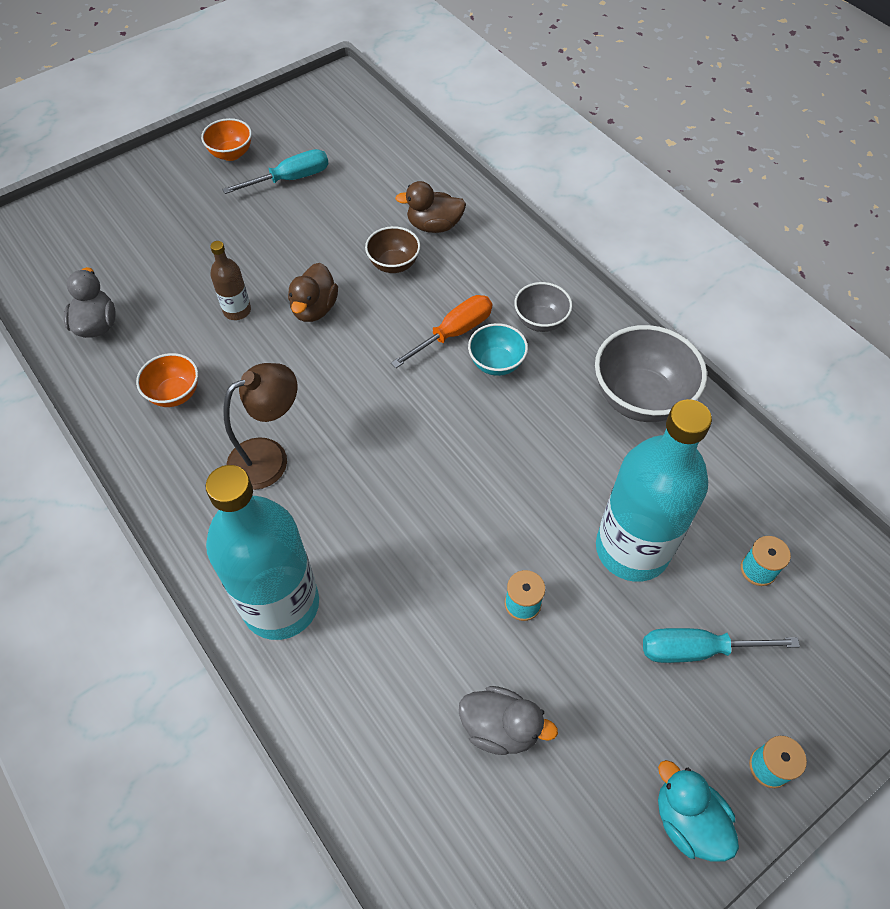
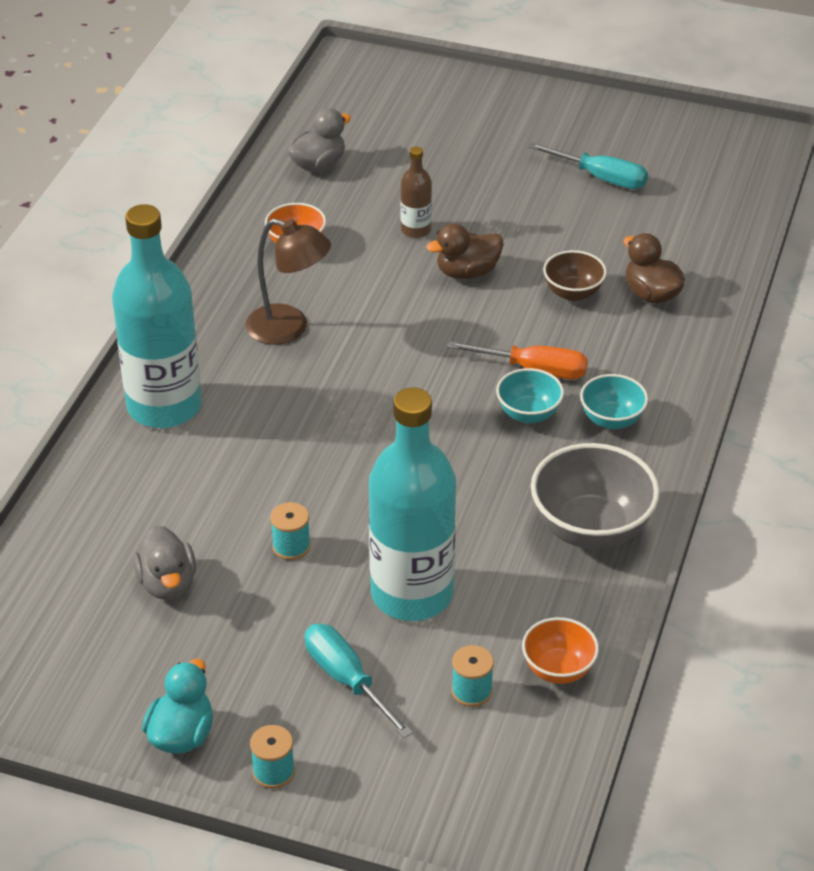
camera: 55 degrees right, 15 degrees down
orange bowl [201,118,252,161] -> orange bowl moved to [522,617,599,684]
grey bowl [514,282,572,332] -> turquoise bowl [580,374,648,429]

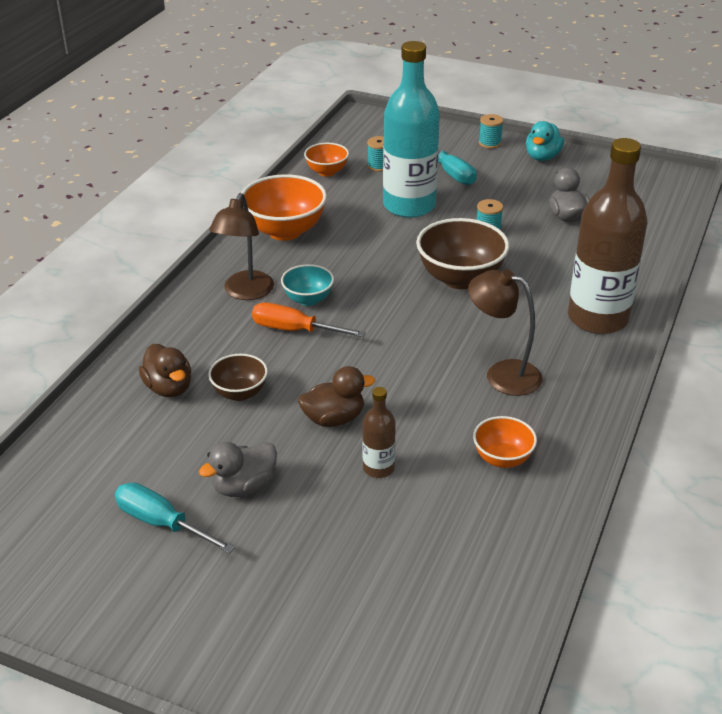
camera: 175 degrees left, 5 degrees down
turquoise bottle [112,204,202,428] -> brown bottle [568,138,648,334]
grey duck [288,108,351,172] -> grey duck moved to [199,442,277,497]
grey bowl [531,443,660,549] -> orange bowl [241,174,327,241]
turquoise bowl [580,374,648,429] -> brown lamp [209,193,274,300]
none -> brown bowl [416,218,509,289]

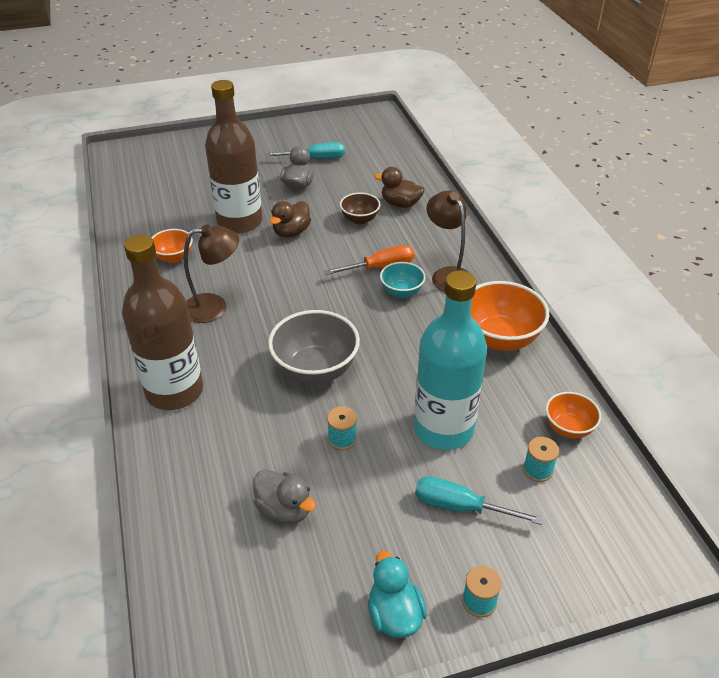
camera: 140 degrees right, 5 degrees up
brown bottle [363,387,396,478] -> brown bottle [205,80,262,234], size x2.24
brown bowl [416,218,509,289] -> grey bowl [268,310,360,384]

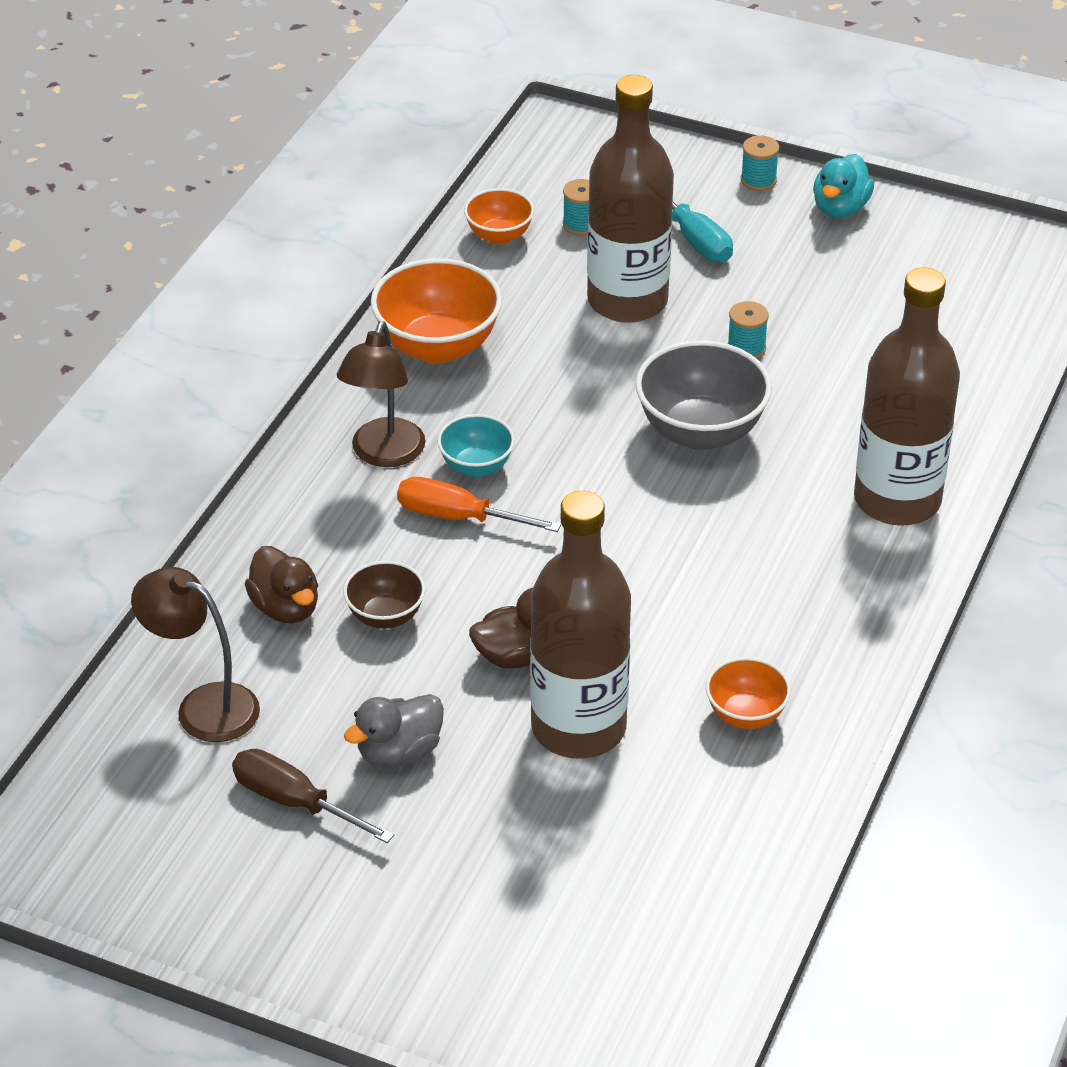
camera: 140 degrees left, 0 degrees up
brown lamp [184,224,239,323] -> brown lamp moved to [131,567,260,742]
grey duck [253,469,316,524] -> none
turquoise screwdriver [266,142,345,159] -> brown screwdriver [232,749,394,843]
turquoise bottle [414,270,487,450] -> brown bottle [587,75,674,323]

